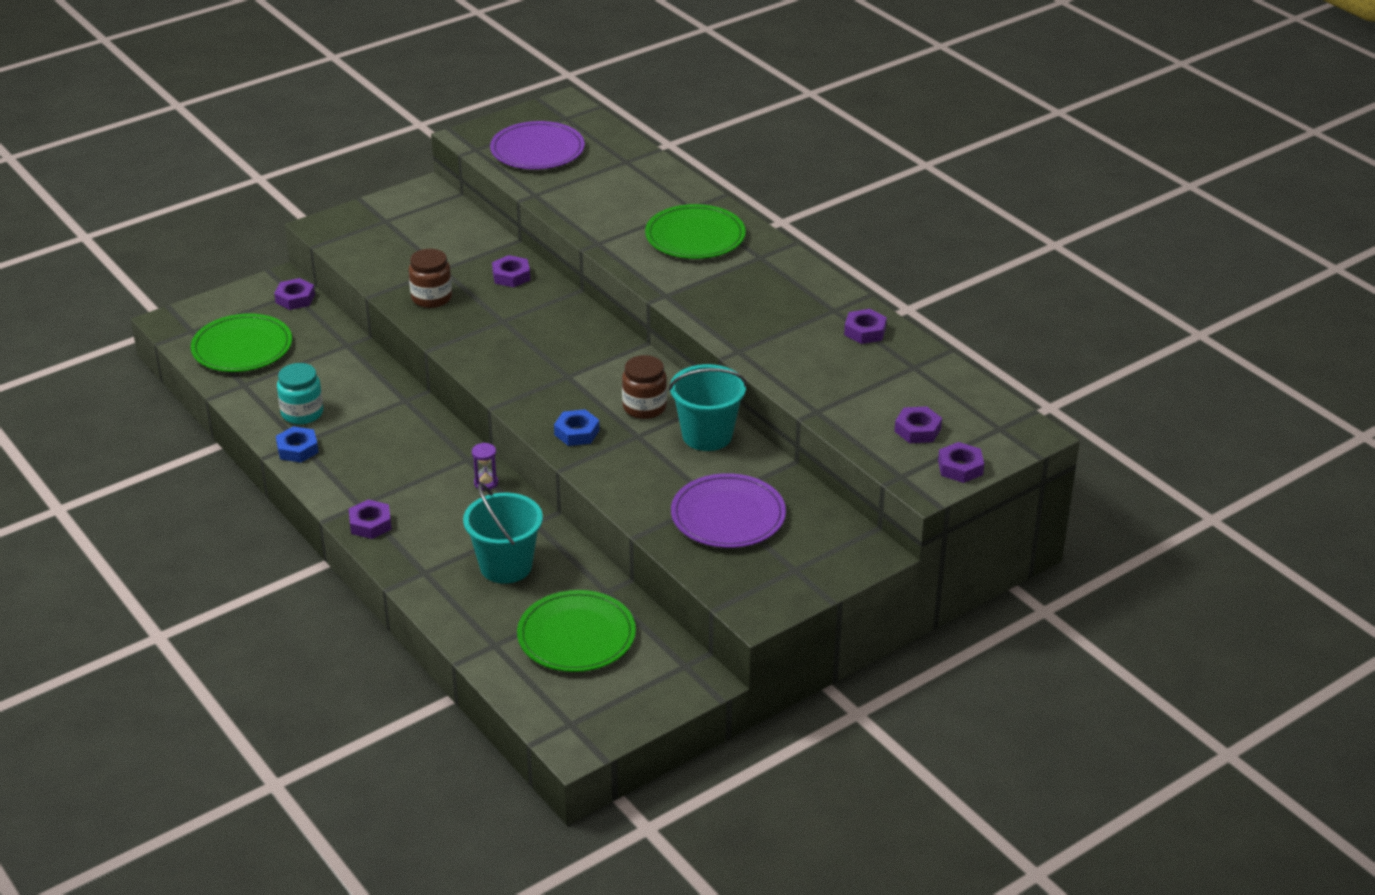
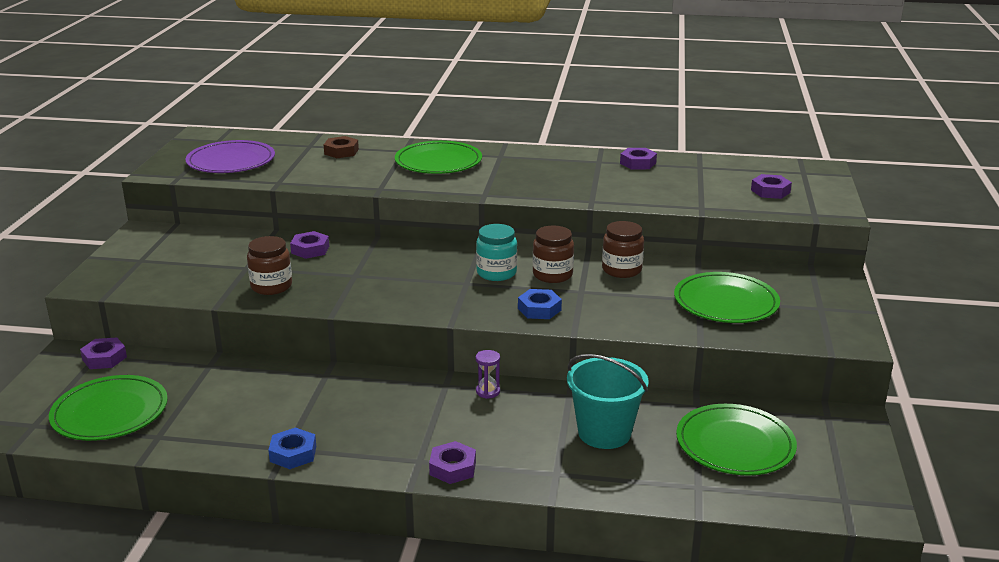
camera: 45 degrees left, 10 degrees down
turquoise jar [277,363,323,424] -> turquoise jar moved to [476,224,517,281]
turquoise bucket [668,364,747,451] -> brown jar [602,221,644,278]
purple plate [671,473,786,548] -> green plate [674,272,780,323]
purple nut [938,442,984,483] -> none
none -> brown nut [324,136,359,158]

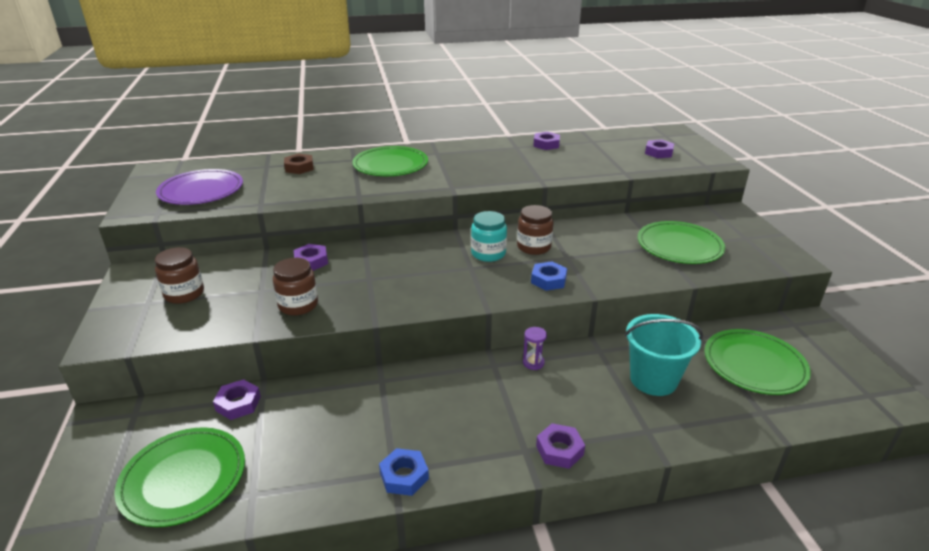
camera: 20 degrees left, 5 degrees up
purple nut [80,337,127,369] -> purple nut moved to [213,379,261,420]
brown jar [602,221,644,278] -> brown jar moved to [155,247,204,304]

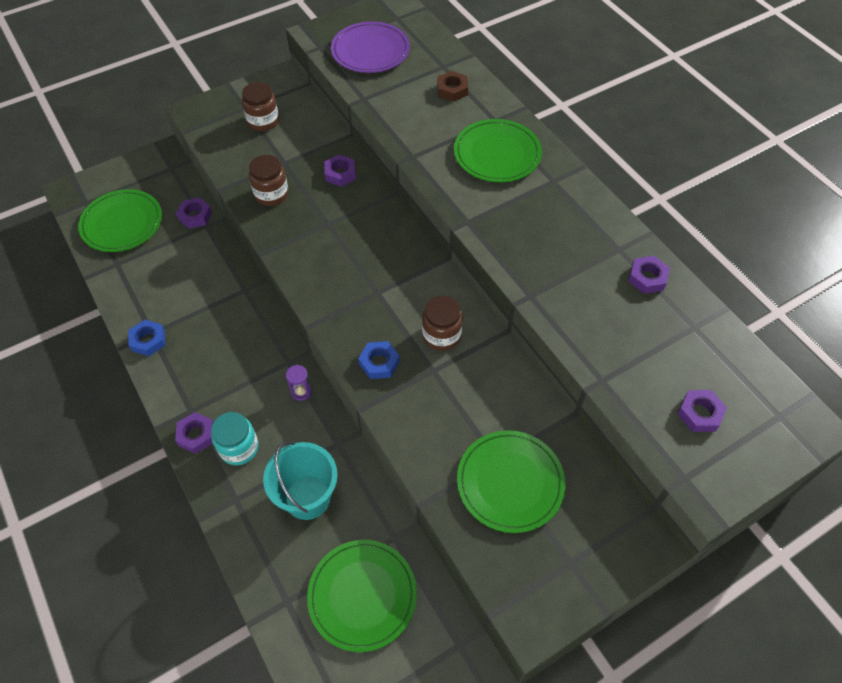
camera: 70 degrees right, 25 degrees up
turquoise jar [471,211,507,262] -> turquoise jar moved to [211,412,259,465]

